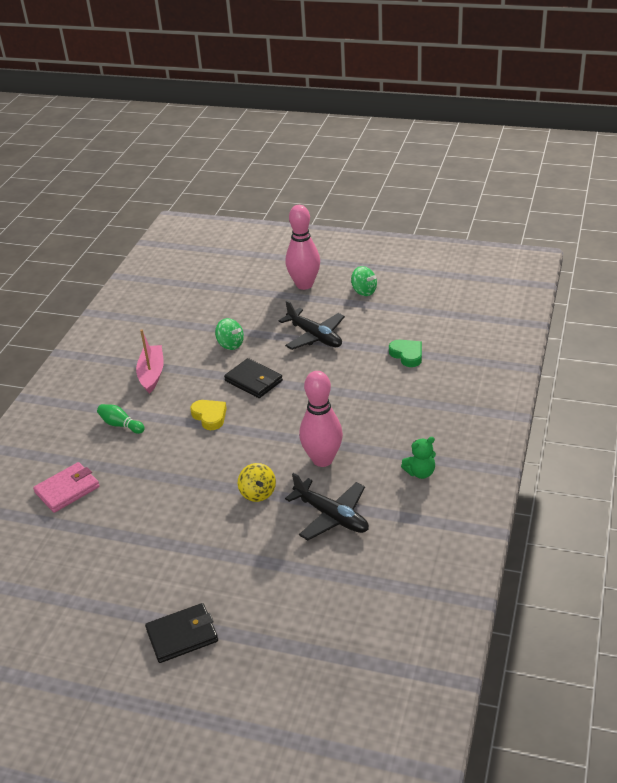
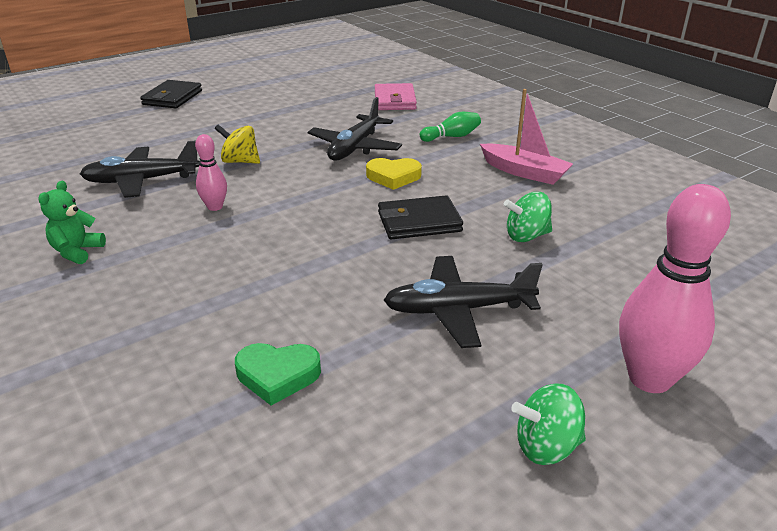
camera: 125 degrees right, 5 degrees down
pink bowling pin [299,371,343,467] -> pink bowling pin [195,134,227,211], size x0.51
none -> black plane [308,97,402,161]

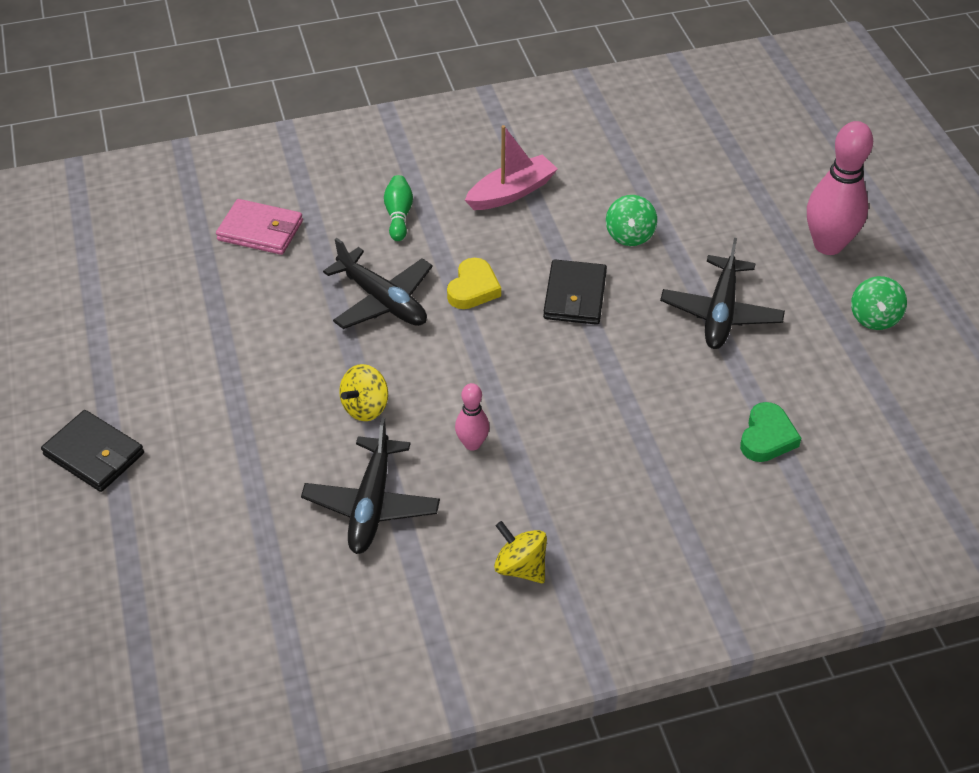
camera: 70 degrees left, 15 degrees up
green teddy bear [38,181,106,264] -> yellow spinning top [494,521,547,583]

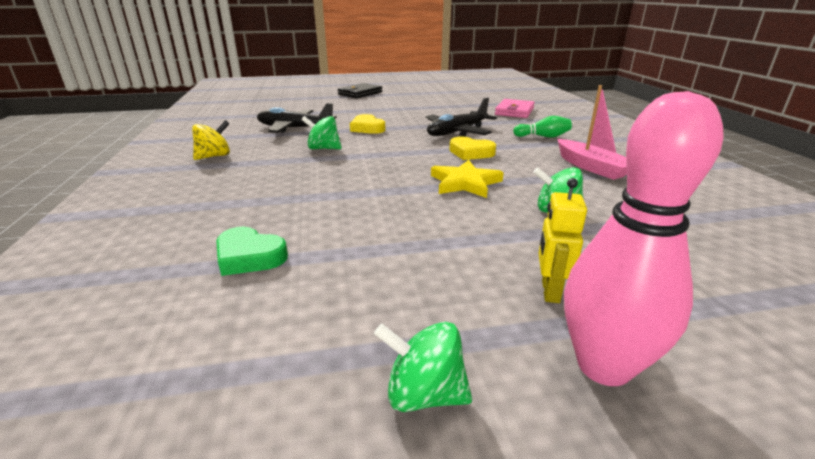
camera: 95 degrees right, 20 degrees down
yellow spinning top [339,364,388,421] -> yellow heart [350,114,385,134]
pink bowling pin [455,383,489,451] -> green spinning top [301,116,342,149]
black wallet [543,259,607,325] -> yellow star [431,160,504,198]
black plane [660,238,785,349] -> none
none -> yellow robot [538,178,587,303]

